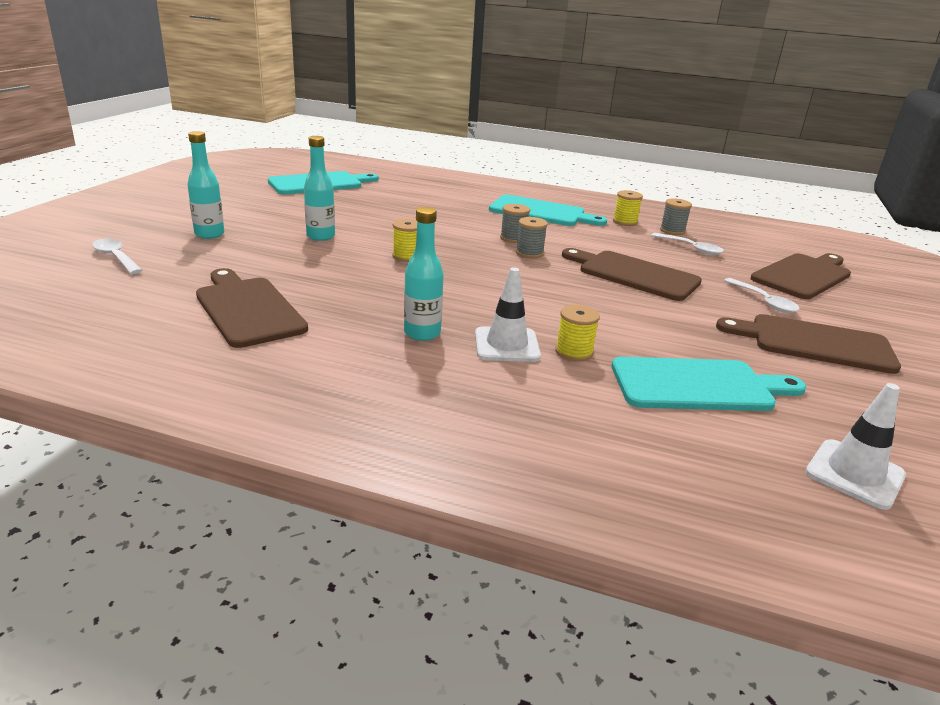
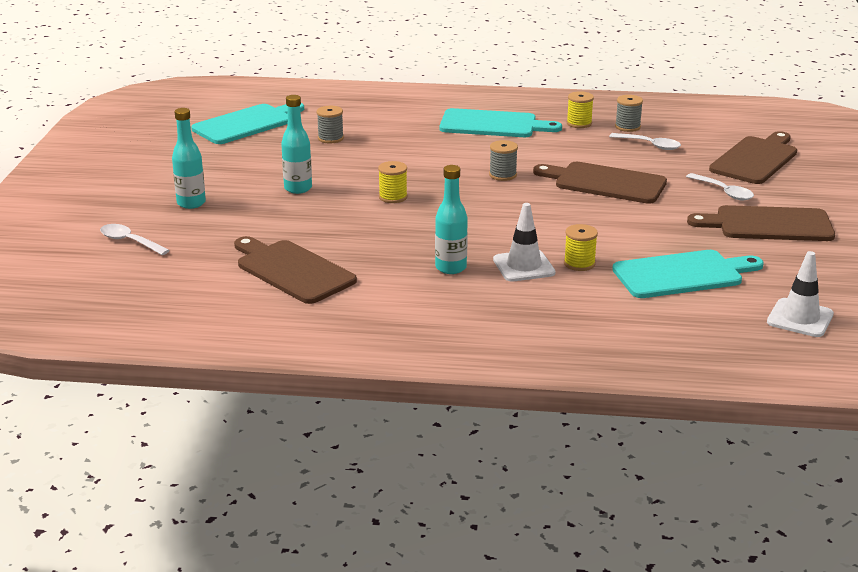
camera: 10 degrees left, 0 degrees up
grey spool [500,204,530,243] -> grey spool moved to [317,106,344,143]

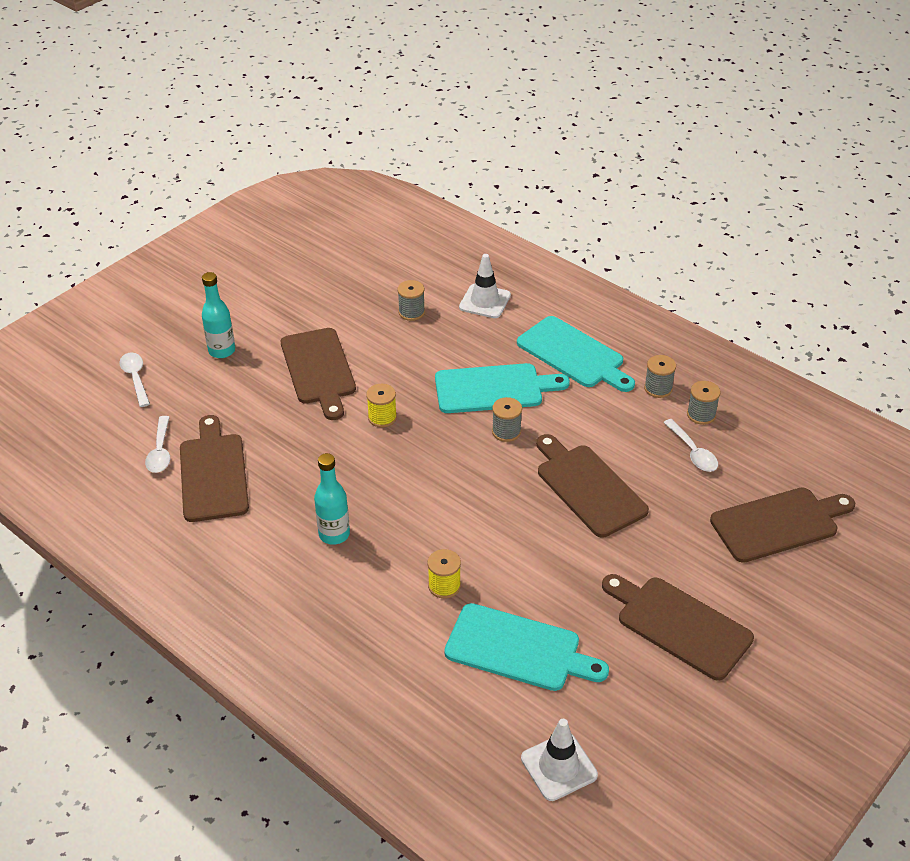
camera: 35 degrees right, 15 degrees up
turquoise cutting board [191,103,304,144] -> turquoise cutting board moved to [435,363,570,413]
turquoise bottle [281,95,312,194] -> brown cutting board [281,328,356,420]
white traffic cone [493,203,555,282] -> white traffic cone moved to [459,254,511,318]
yellow spool [567,91,594,128] -> grey spool [644,355,676,398]
white spoon [686,173,754,201] -> white spoon moved to [145,416,170,473]

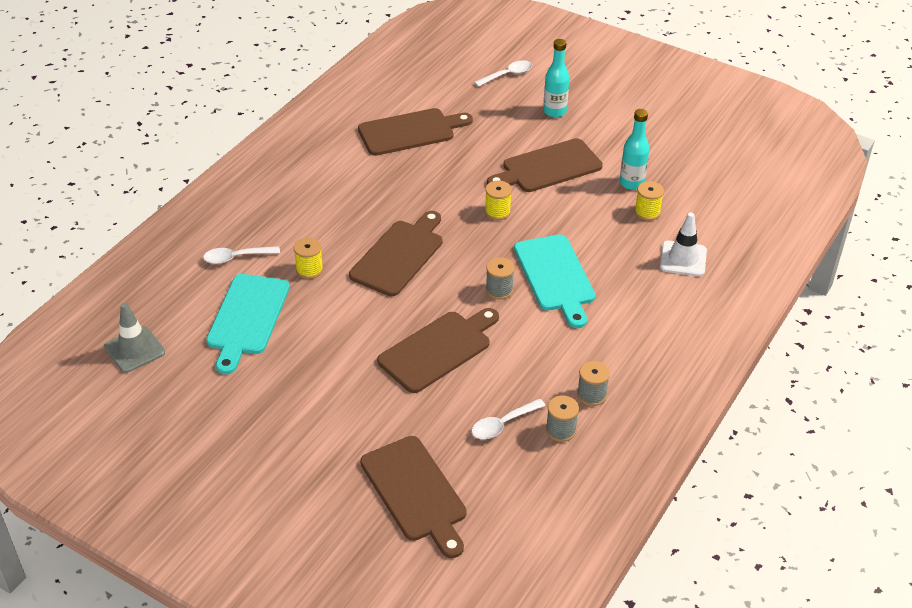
camera: 80 degrees right, 0 degrees up
white spoon [145,416,170,473] -> white spoon moved to [203,246,280,264]
turquoise bottle [314,453,350,545] -> turquoise bottle moved to [620,109,650,190]
grey spool [397,280,425,321] -> yellow spool [634,181,664,221]
turquoise cutting board [517,316,635,392] -> none
white traffic cone [521,719,598,801] -> grey traffic cone [104,303,165,373]
brown cutting board [602,574,754,681] -> brown cutting board moved to [349,211,443,296]

